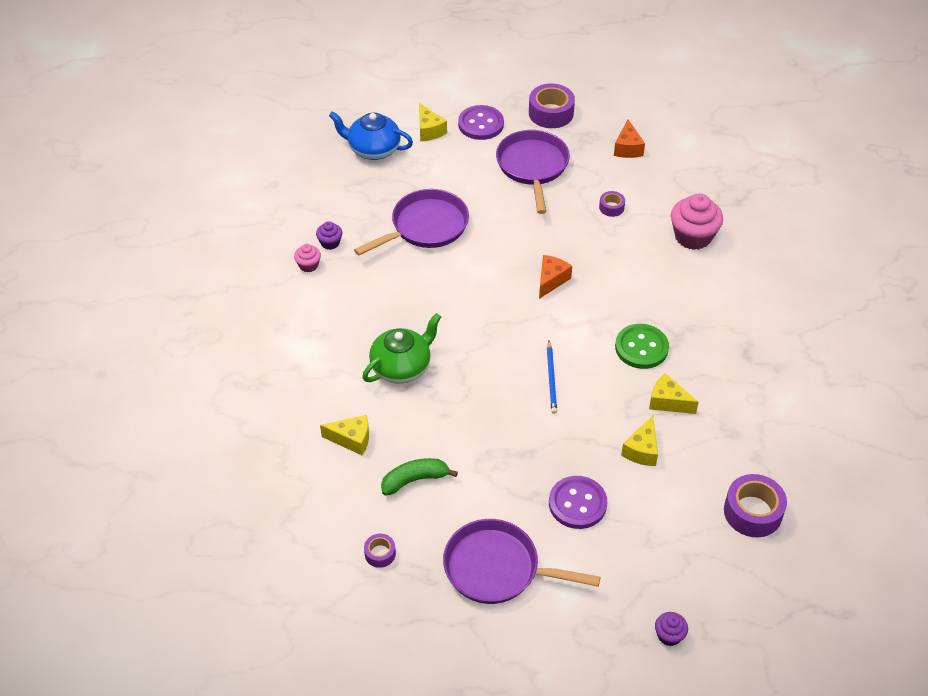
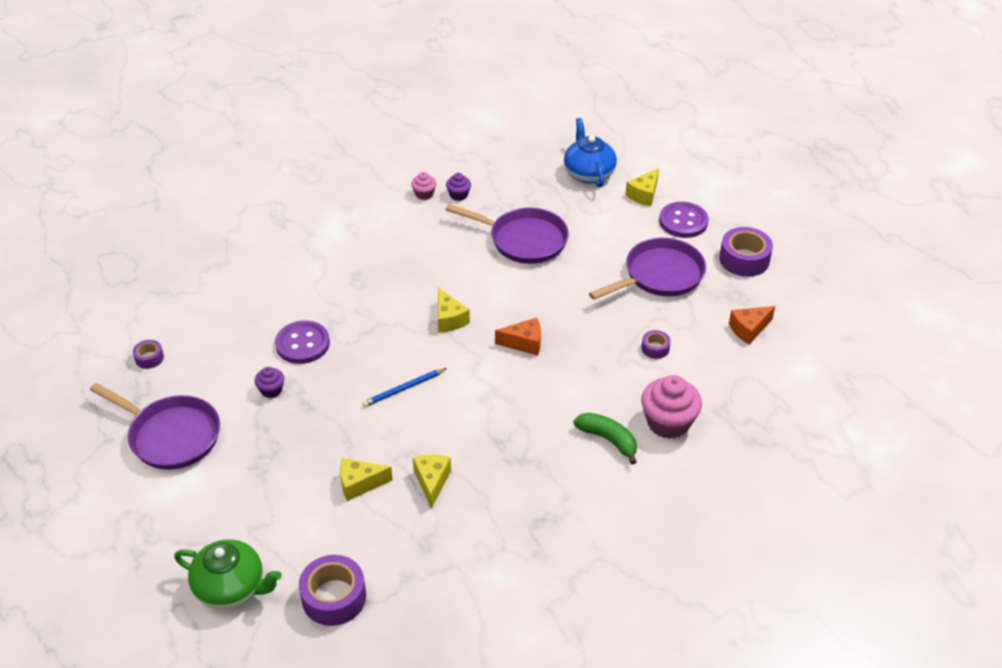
camera: 60 degrees right, 5 degrees down
yellow cheese [320,415,369,455] -> yellow cheese moved to [438,288,470,332]
green teapot [362,313,441,384] -> green teapot moved to [174,539,281,609]
green banana [381,458,458,495] -> green banana moved to [574,413,637,464]
purple pan [443,519,600,604] -> purple pan turned 135 degrees clockwise [90,383,220,470]
purple button [549,476,607,529] -> purple button moved to [275,320,330,364]
green button [615,324,669,369] -> none
purple cupcake [655,612,688,646] -> purple cupcake moved to [255,367,284,398]

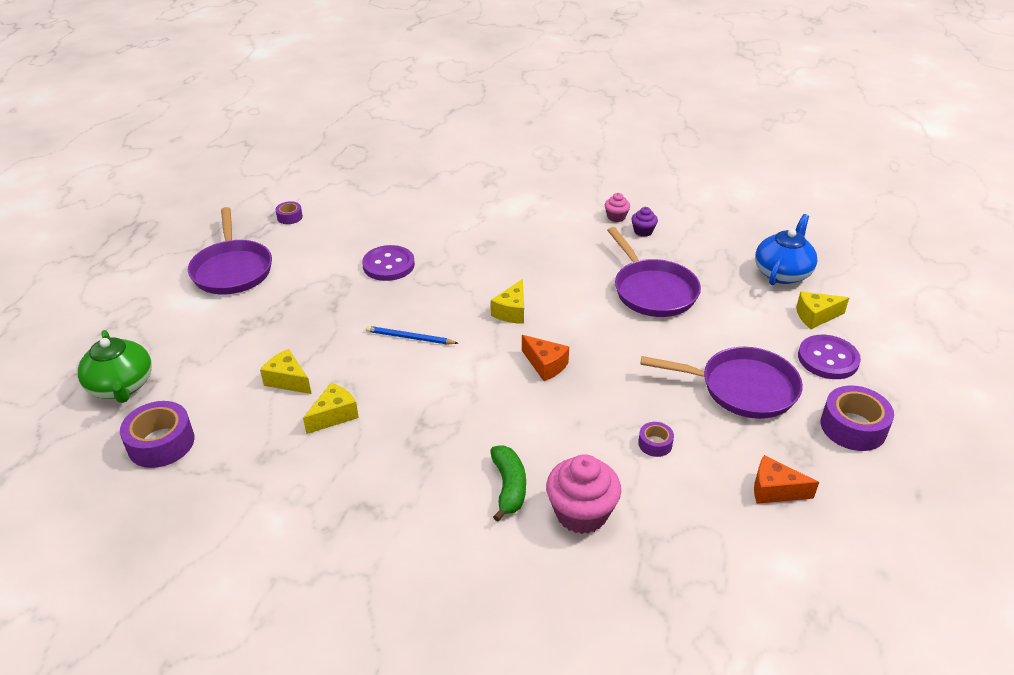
camera: 45 degrees right, 5 degrees down
purple cupcake [255,367,284,398] -> none

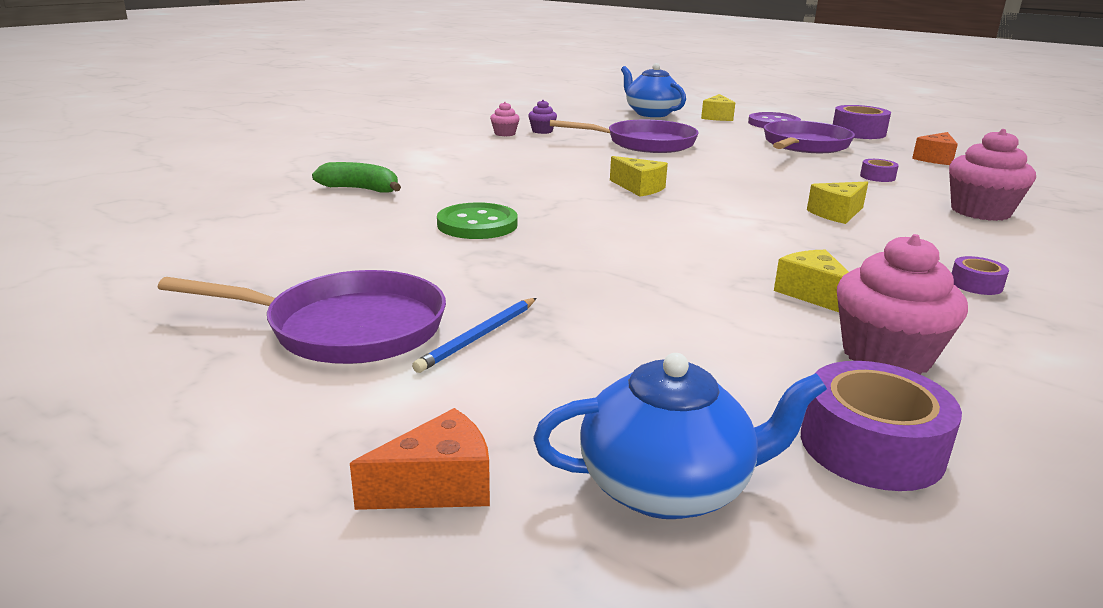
camera: 70 degrees left, 15 degrees down
green teapot [78,330,152,403] -> blue teapot [533,353,827,519]
yellow cheese [260,349,312,394] -> yellow cheese moved to [807,181,868,224]
purple tape [275,201,303,224] -> purple tape moved to [952,256,1009,295]
purple button [362,245,415,281] -> green button [437,202,518,239]
blue pencil [366,326,458,344] -> blue pencil moved to [412,298,536,373]
green banana [490,445,526,521] -> green banana moved to [312,162,401,193]
orange cheese [522,335,569,381] -> orange cheese moved to [350,408,490,510]
none -> pink cupcake [837,234,968,375]

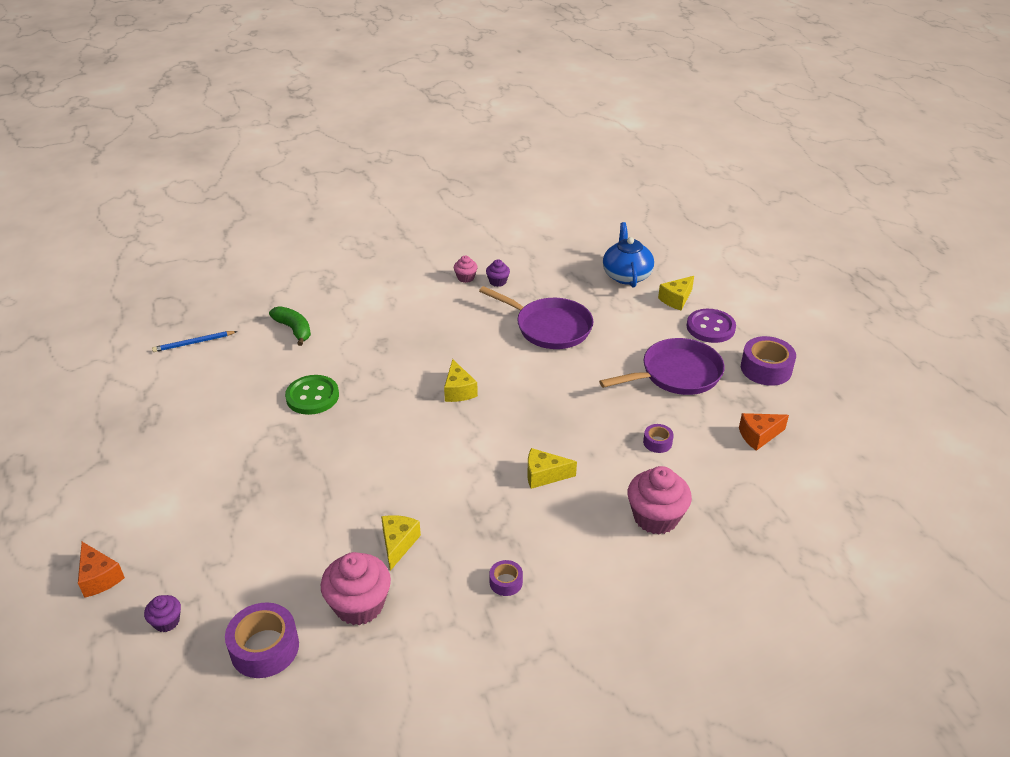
camera: 35 degrees right, 15 degrees up
purple pan [158,270,446,364] -> none
orange cheese [350,408,490,510] -> orange cheese turned 45 degrees clockwise [78,542,125,598]
blue pencil [412,298,536,373] -> blue pencil moved to [152,331,238,352]
blue teapot [533,353,827,519] -> purple cupcake [144,595,181,632]

